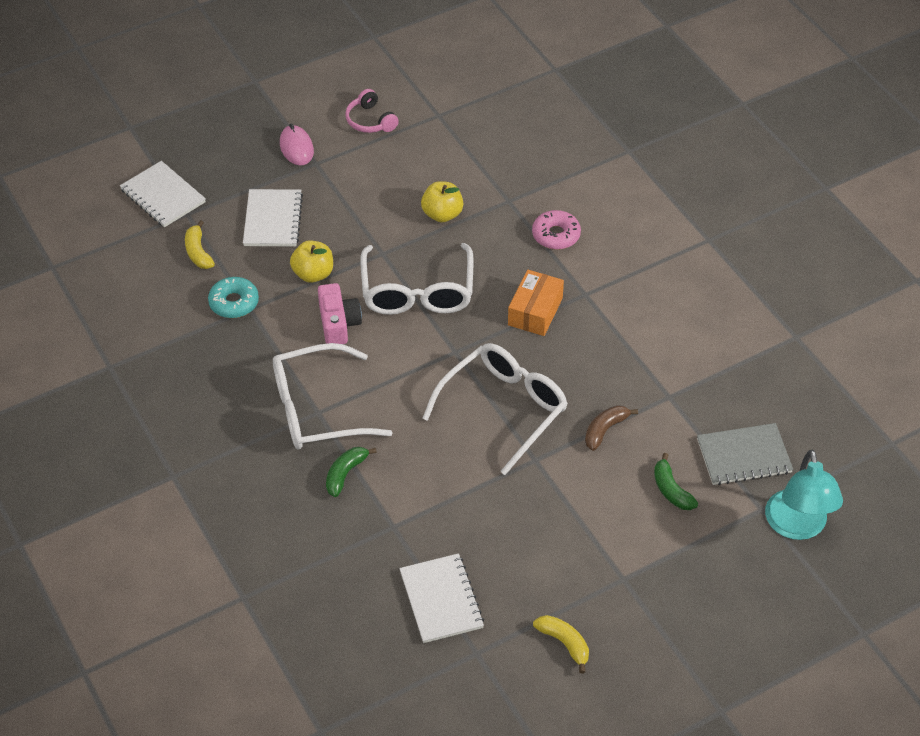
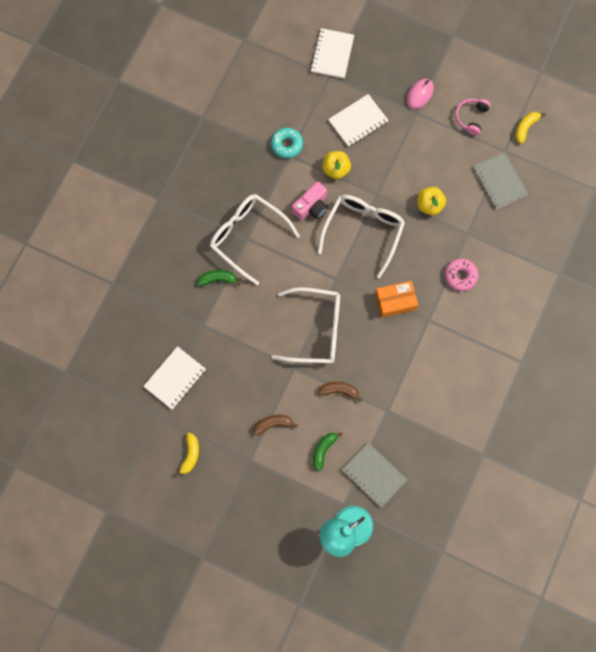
camera: 55 degrees right, 25 degrees up
yellow banana [185,220,215,269] -> yellow banana moved to [515,112,546,144]
white glasses [361,243,474,315] -> white glasses turned 150 degrees clockwise [318,195,405,278]
none -> brown banana [253,415,298,436]
none -> grey notebook [473,152,528,209]

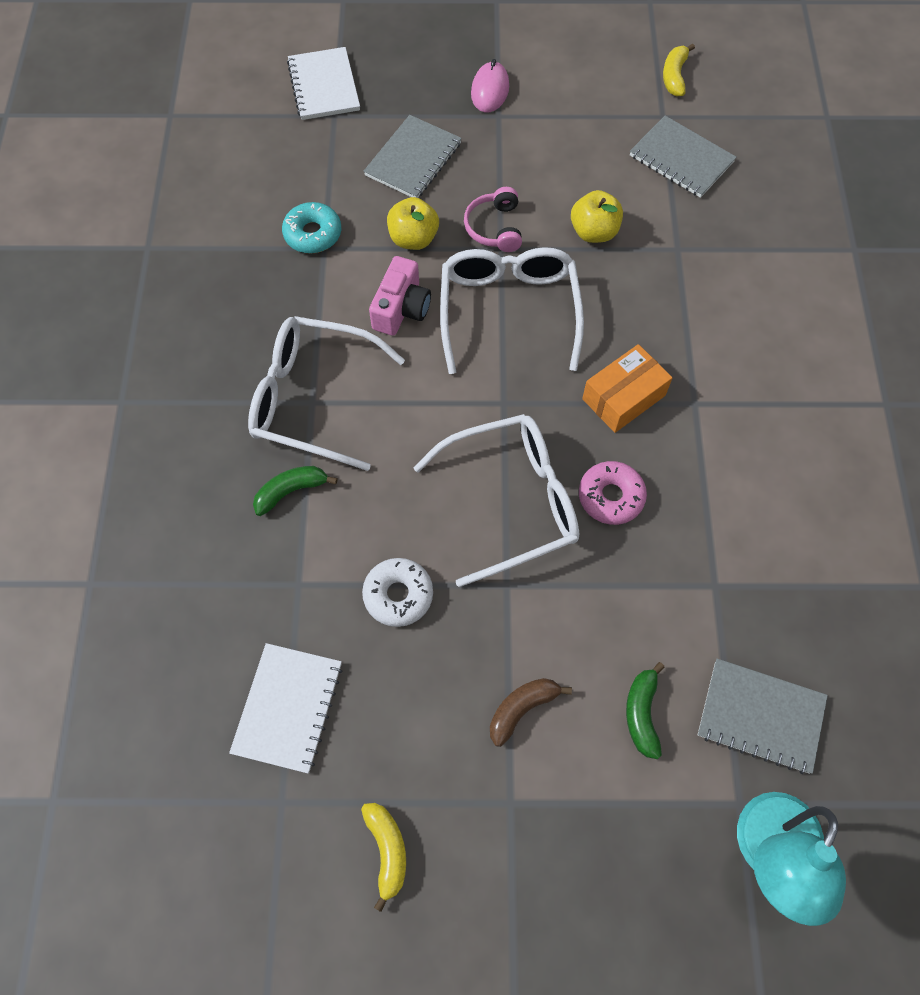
camera: 25 degrees left, 10 degrees down
brown banana [318,382,362,402] -> none
white notebook [328,94,389,147] -> grey notebook [363,115,462,198]
pink donut [445,259,478,291] -> pink donut moved to [579,461,647,525]
pink headphones [455,99,491,135] -> pink headphones moved to [464,187,522,252]
none -> white donut [362,558,433,627]

